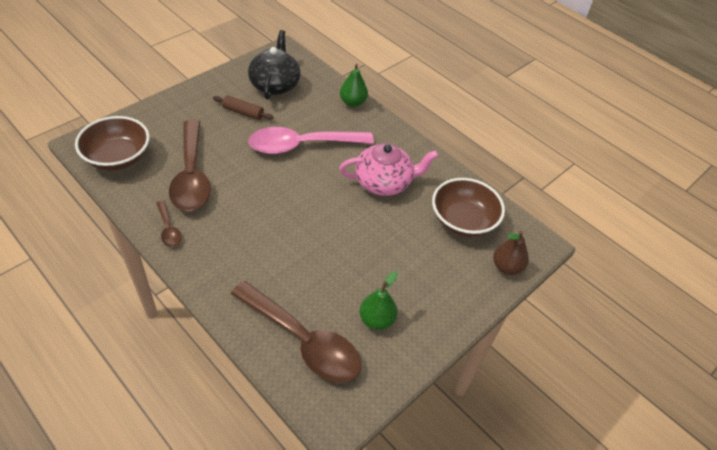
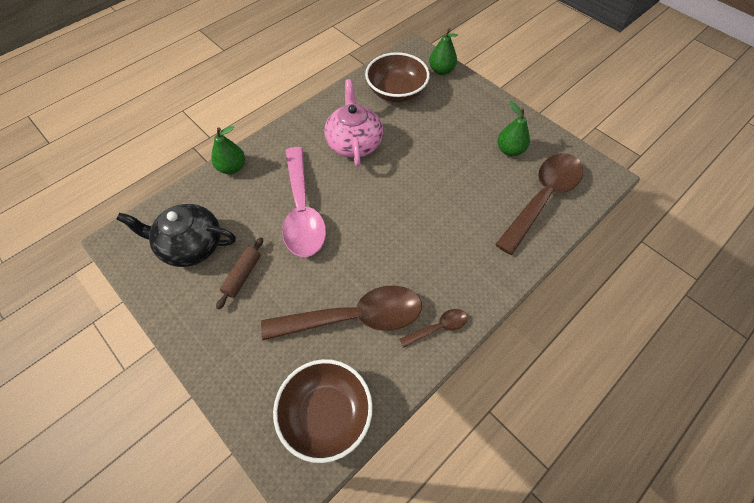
camera: 85 degrees left, 10 degrees up
brown pear [493,231,529,275] -> green pear [429,28,458,75]

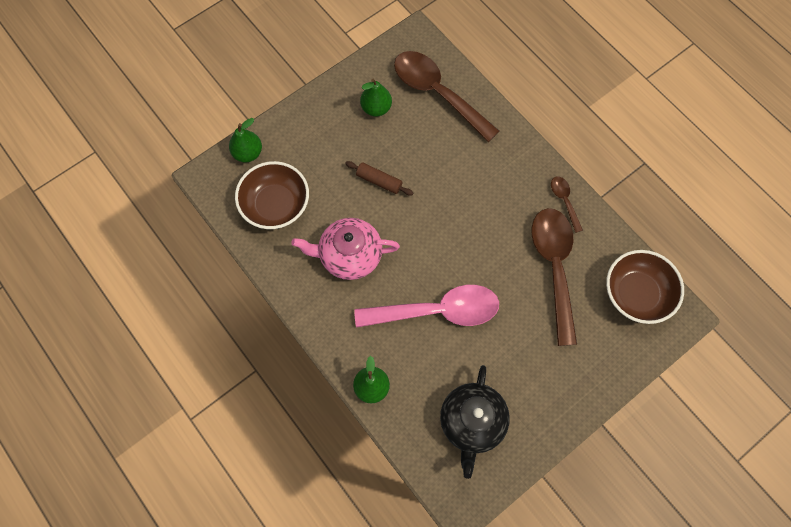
camera: 85 degrees left, 10 degrees up
brown rolling pin [216,237,263,310] -> brown rolling pin moved to [345,161,413,195]

